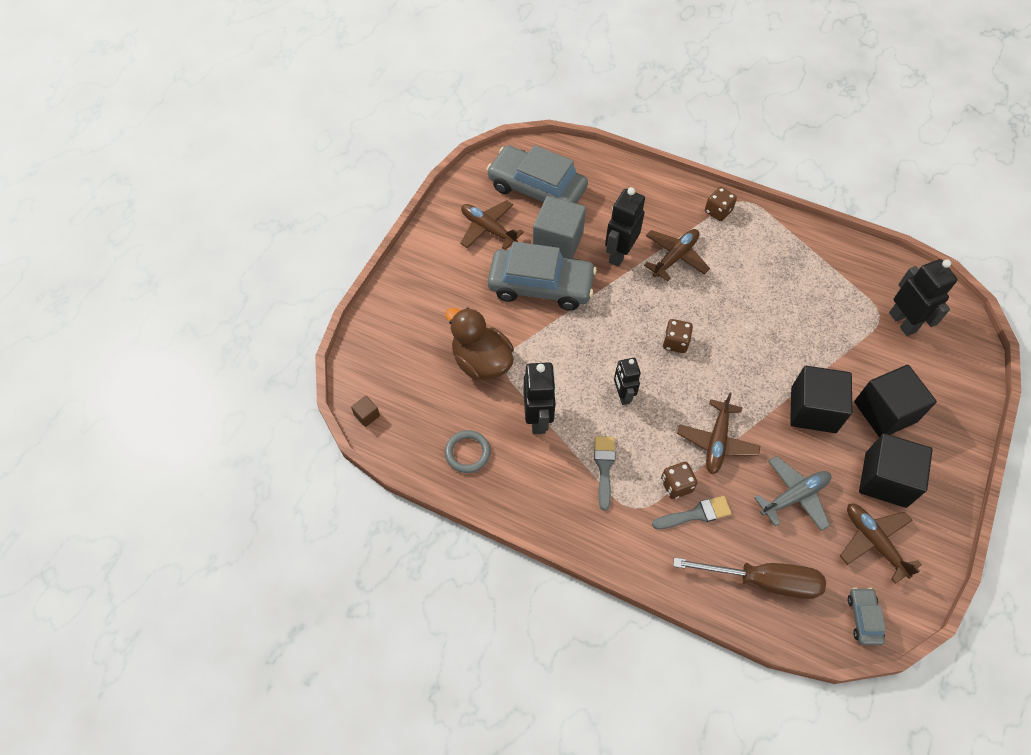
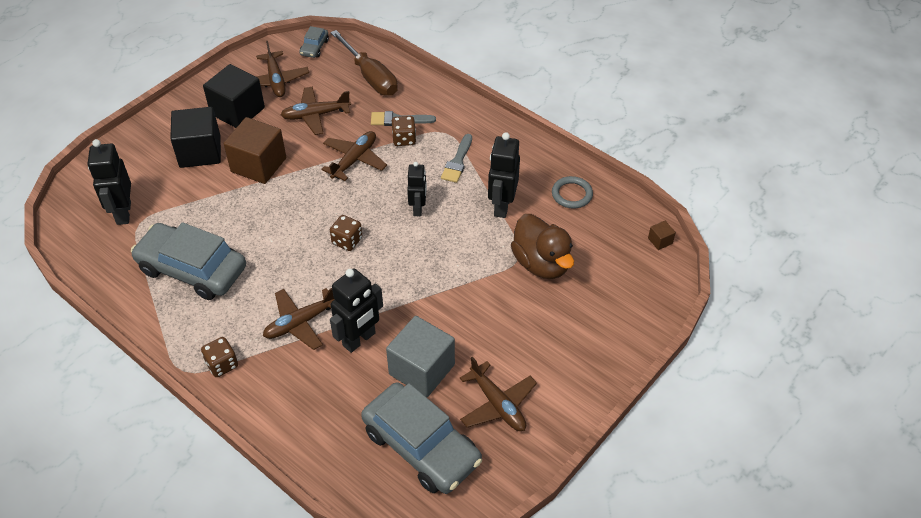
camera: 165 degrees left, 10 degrees down
grey car [488,241,597,311] -> grey car moved to [131,222,246,300]
brown screwdriver [673,557,826,599] -> brown screwdriver turned 150 degrees counterclockwise [331,30,398,96]
grey plane [754,456,831,531] -> brown plane [281,87,351,135]
black cube [790,366,852,433] -> brown cube [224,117,286,184]

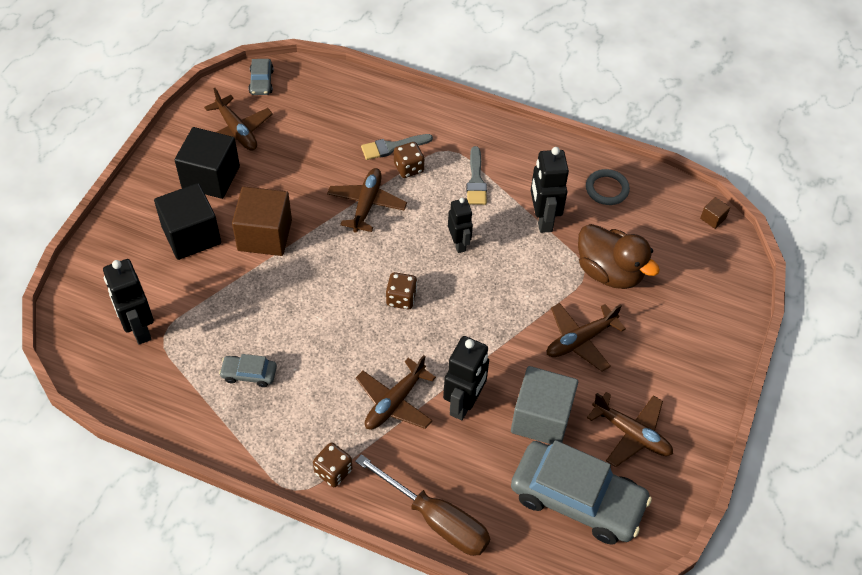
camera: 20 degrees left, 5 degrees up
grey car [131,222,246,300] -> grey car [219,354,277,387], size x0.44
brown plane [281,87,351,135] -> brown plane moved to [547,303,626,371]
brown screwdriver [331,30,398,96] -> brown screwdriver moved to [355,454,490,556]

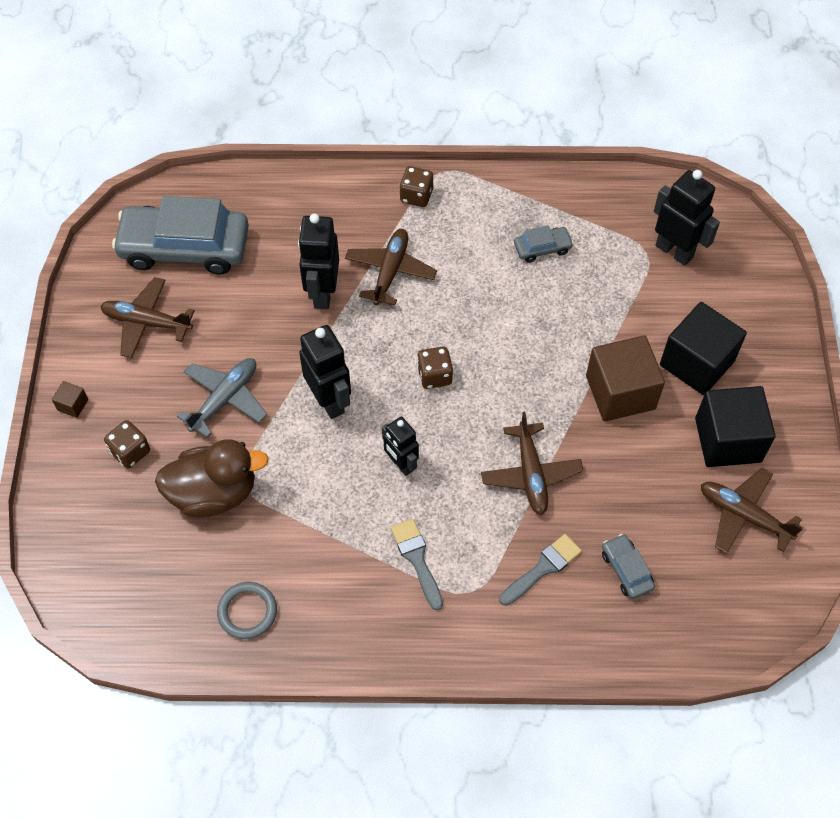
camera: 160 degrees right, 5 degrees up
grey car [248,59,274,95] -> grey car moved to [602,534,655,599]
brown screwdriver [355,454,490,556] -> none
brown dice [394,142,424,178] -> brown dice moved to [104,420,150,468]
grey cube [511,366,578,444] -> none
black robot [531,147,569,233] -> black robot moved to [299,325,351,419]
brown plane [547,303,626,371] -> grey plane [177,358,267,438]
brown duck [578,224,660,289] -> brown duck turned 150 degrees clockwise [155,440,269,518]
brown cube [700,197,730,229] -> brown cube moved to [52,381,88,418]

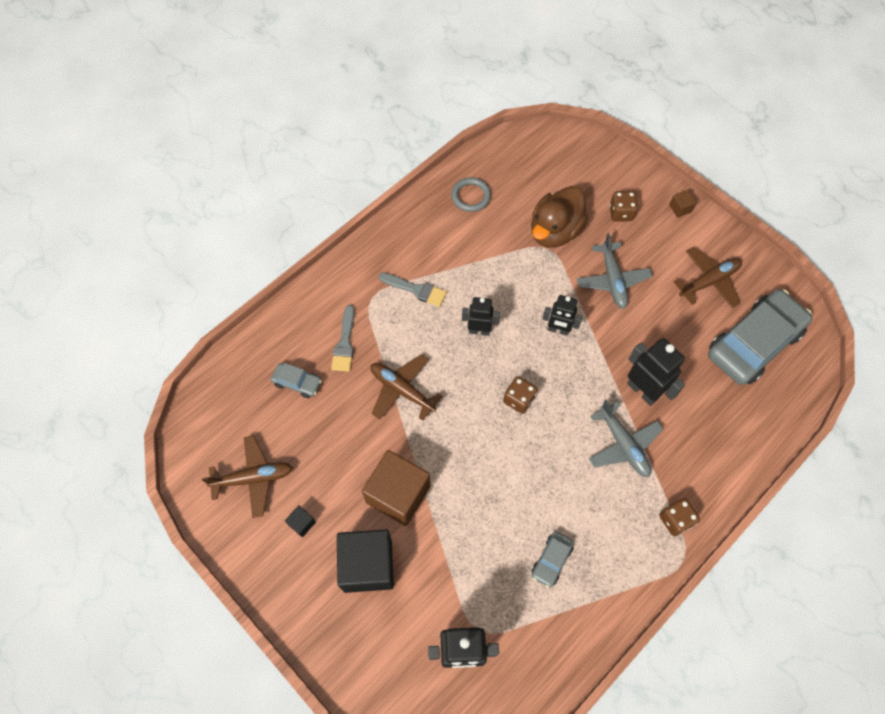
camera: 135 degrees right, 5 degrees up
black robot [299,325,351,419] -> black robot [543,295,582,336], size x0.66
brown plane [345,229,437,306] -> grey plane [589,400,663,477]
black cube [695,386,776,467] -> black cube [285,505,316,537], size x0.41

